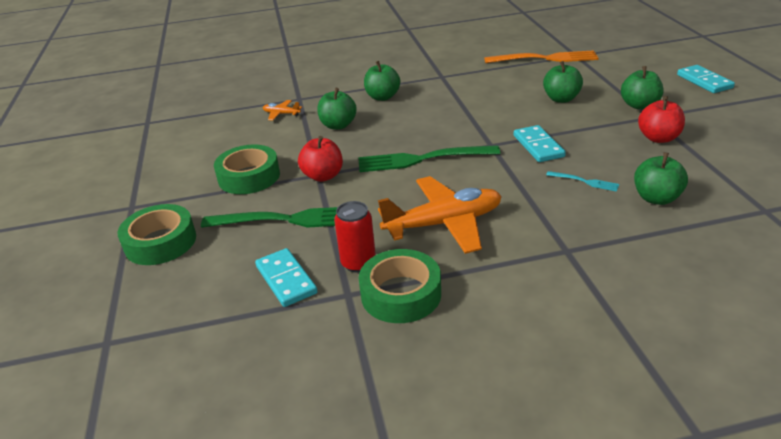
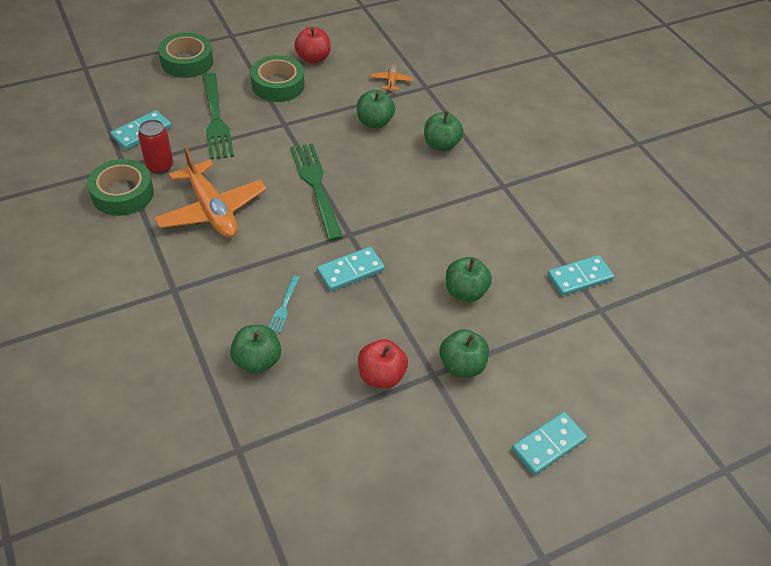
camera: 70 degrees right, 15 degrees up
red apple [298,136,343,182] -> red apple moved to [294,27,331,64]
orange fork [484,50,599,63] -> turquoise domino [547,255,614,296]

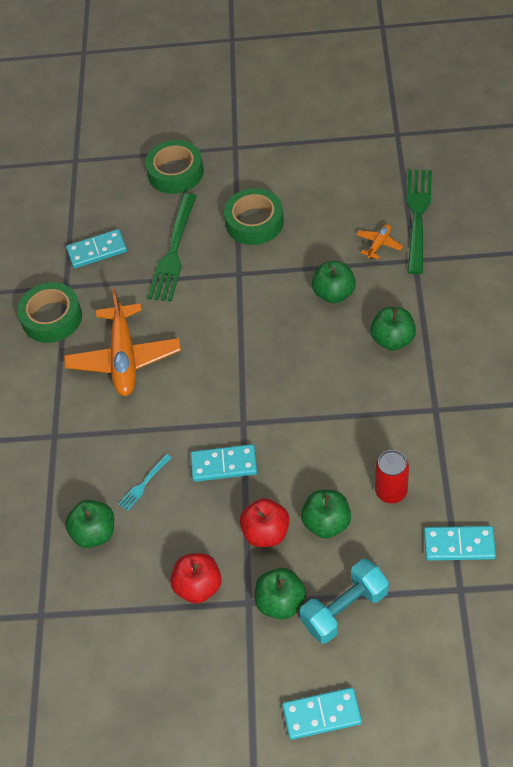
camera: 35 degrees right, 5 degrees up
red can [138,119,173,174] -> red can moved to [375,450,409,503]
green fork [290,143,343,241] -> green fork moved to [406,169,432,274]
red apple [294,27,331,64] -> red apple moved to [240,498,290,547]
none -> turquoise dumbbell [300,559,389,644]

